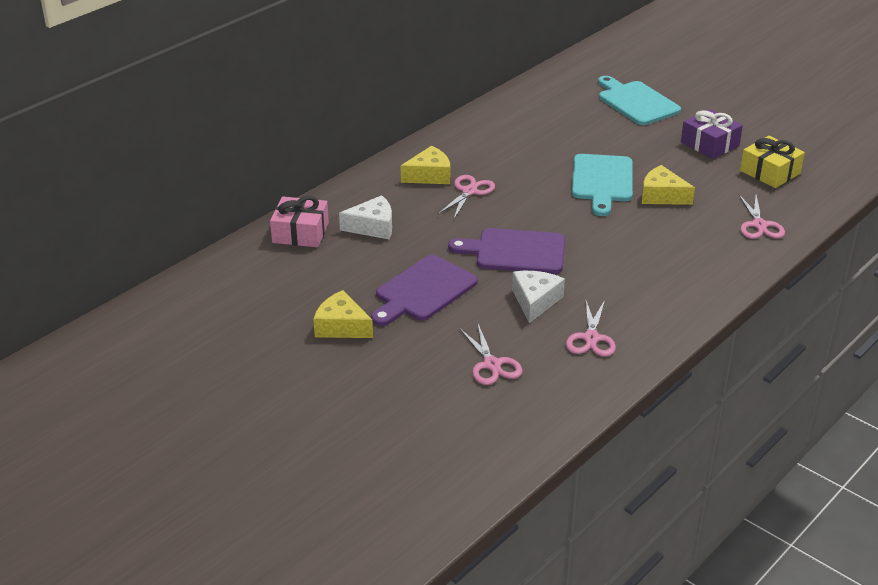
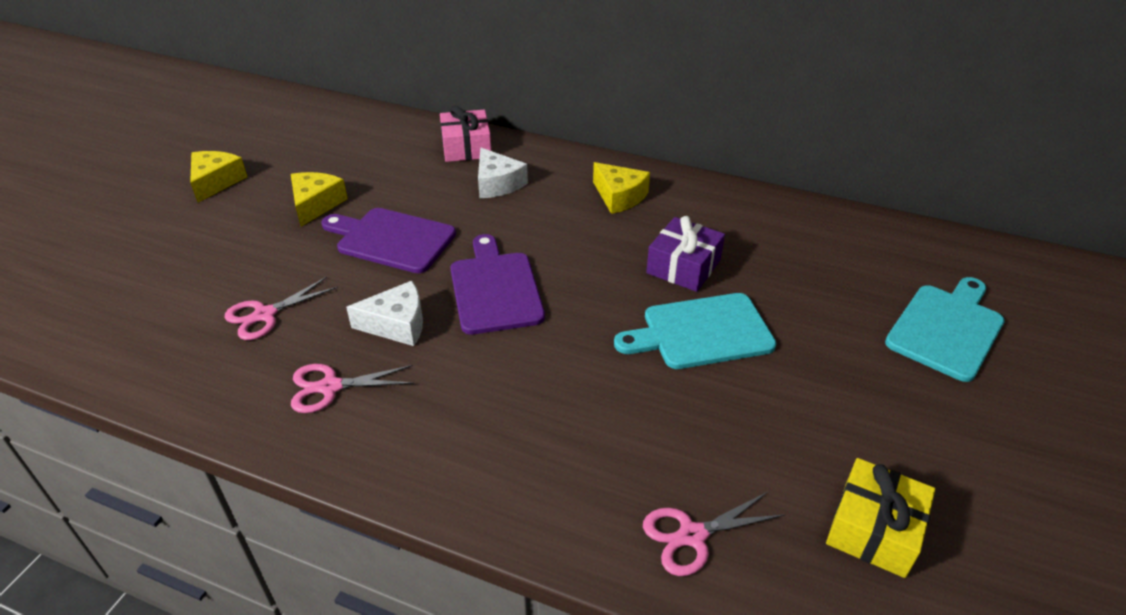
camera: 70 degrees right, 5 degrees up
pink scissors [438,175,495,219] -> none
yellow cheese [642,165,695,205] -> yellow cheese moved to [190,151,247,202]
purple gift [681,109,743,159] -> purple gift moved to [646,216,725,292]

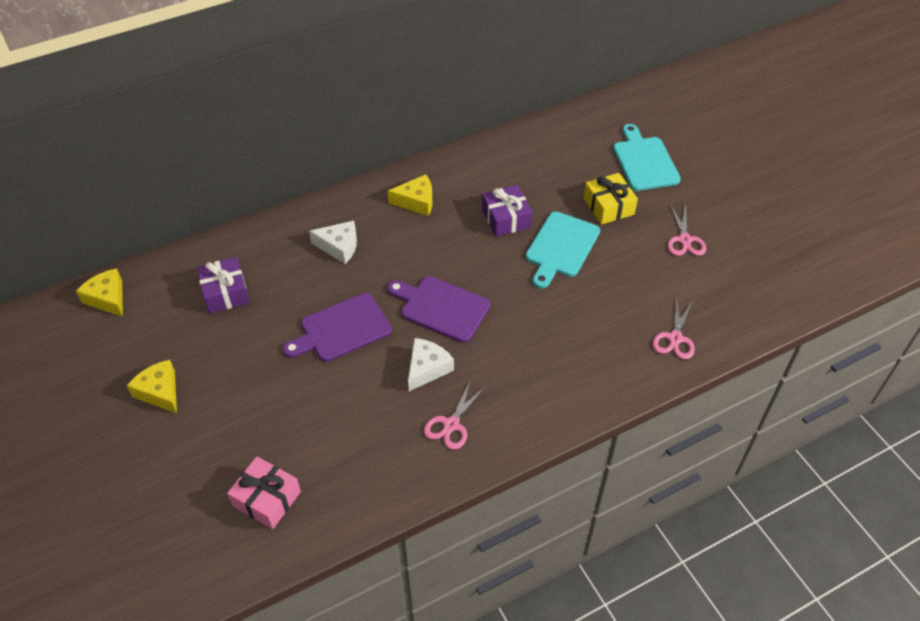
camera: 50 degrees left, 10 degrees up
pink scissors [224,277,338,340] -> pink scissors moved to [668,204,706,256]
yellow cheese [291,172,348,226] -> yellow cheese moved to [76,268,123,317]
pink gift [440,105,491,162] -> pink gift moved to [227,456,301,529]
yellow gift [826,458,935,578] -> yellow gift moved to [584,173,638,225]
none -> purple gift [197,257,250,313]

